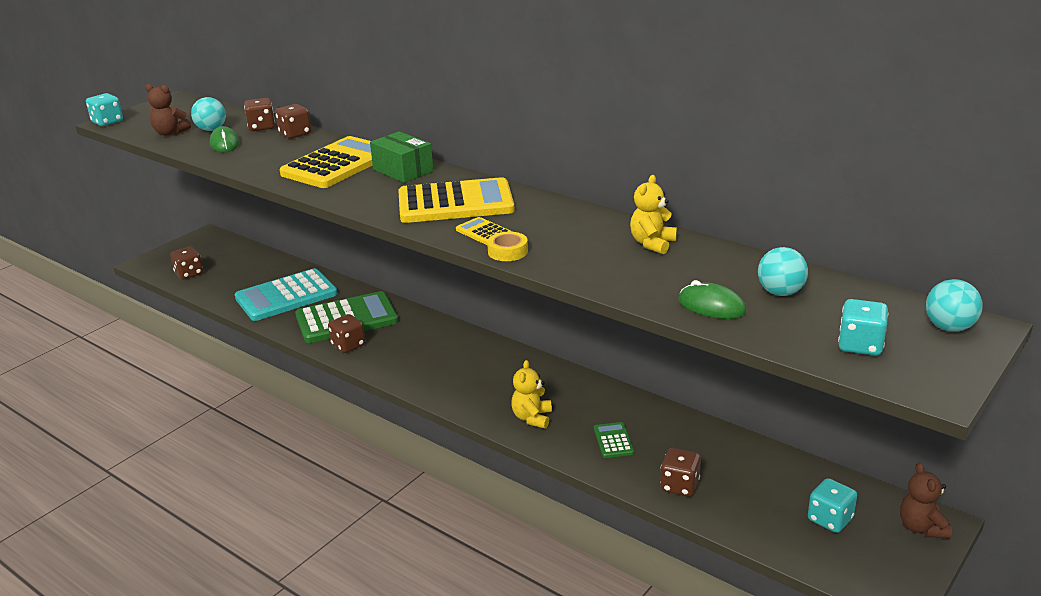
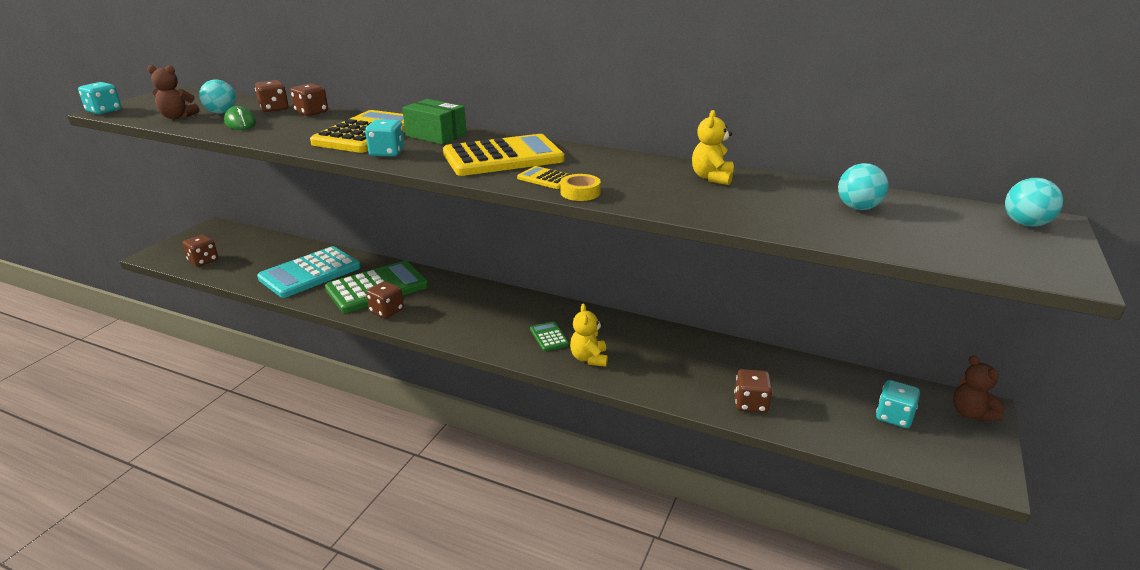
camera: 15 degrees left, 0 degrees up
green calculator [594,422,634,458] -> green calculator moved to [530,321,569,351]
green mouse [678,280,746,319] -> none
turquoise dice [838,299,888,356] -> turquoise dice moved to [365,119,405,157]

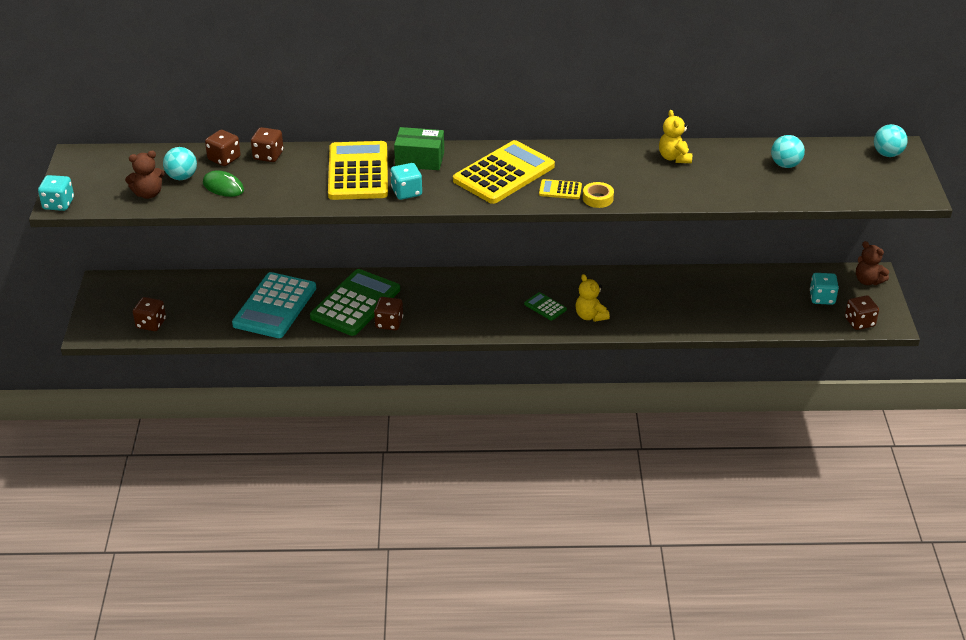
camera: 25 degrees left, 10 degrees up
brown dice [734,369,773,413] -> brown dice moved to [845,295,879,330]

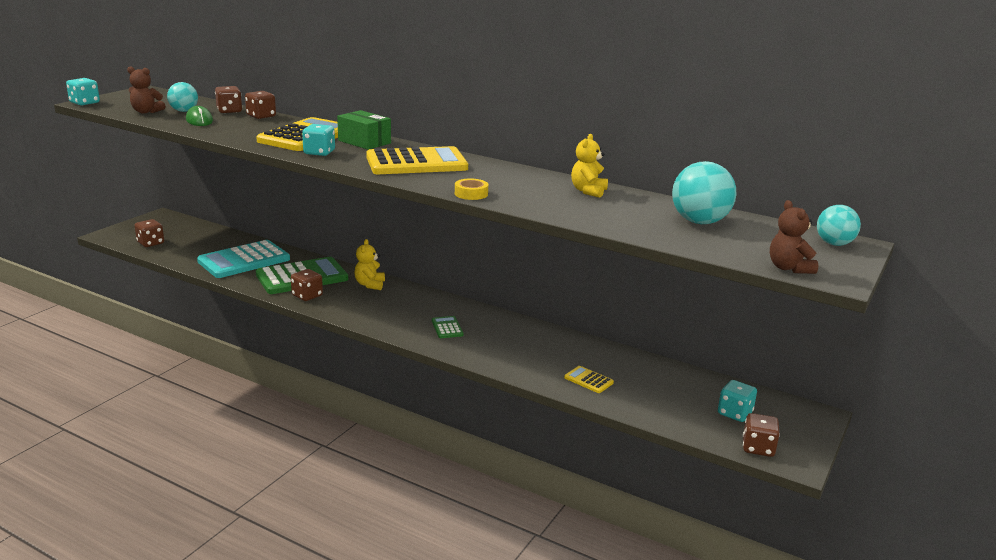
camera: 30 degrees right, 15 degrees down
yellow calculator [539,179,582,199] -> yellow calculator moved to [564,366,614,393]
yellow teddy bear [575,274,610,322] -> yellow teddy bear moved to [355,239,385,290]
turquoise ball [771,135,805,168] -> turquoise ball [672,161,736,224], size x1.59
brown teddy bear [856,241,889,285] -> brown teddy bear moved to [770,200,818,274]

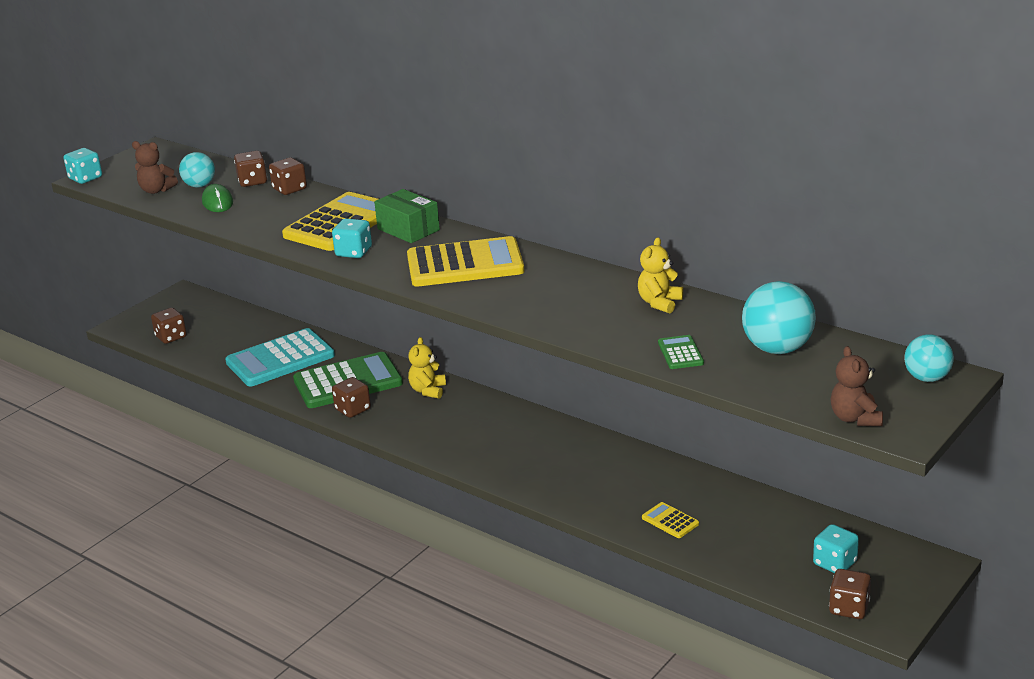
camera: 10 degrees right, 5 degrees up
green calculator [432,316,463,338] -> green calculator moved to [658,335,704,369]
yellow tape [455,179,488,200] -> none

